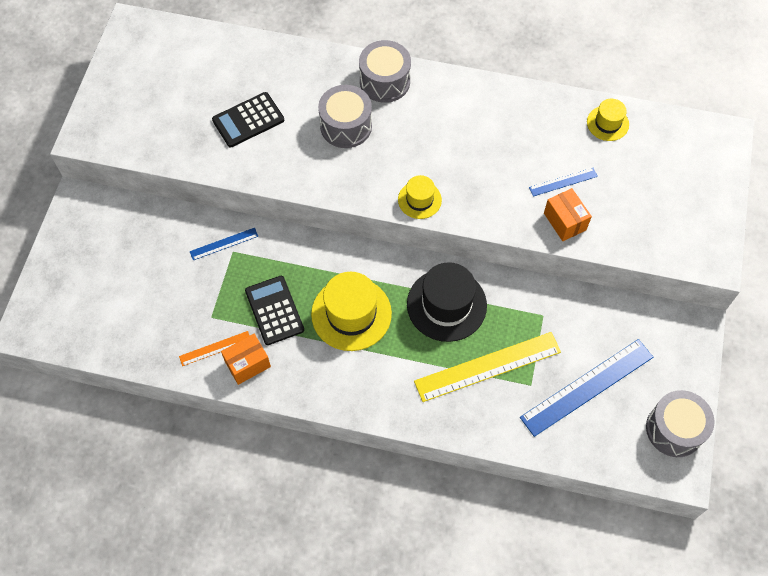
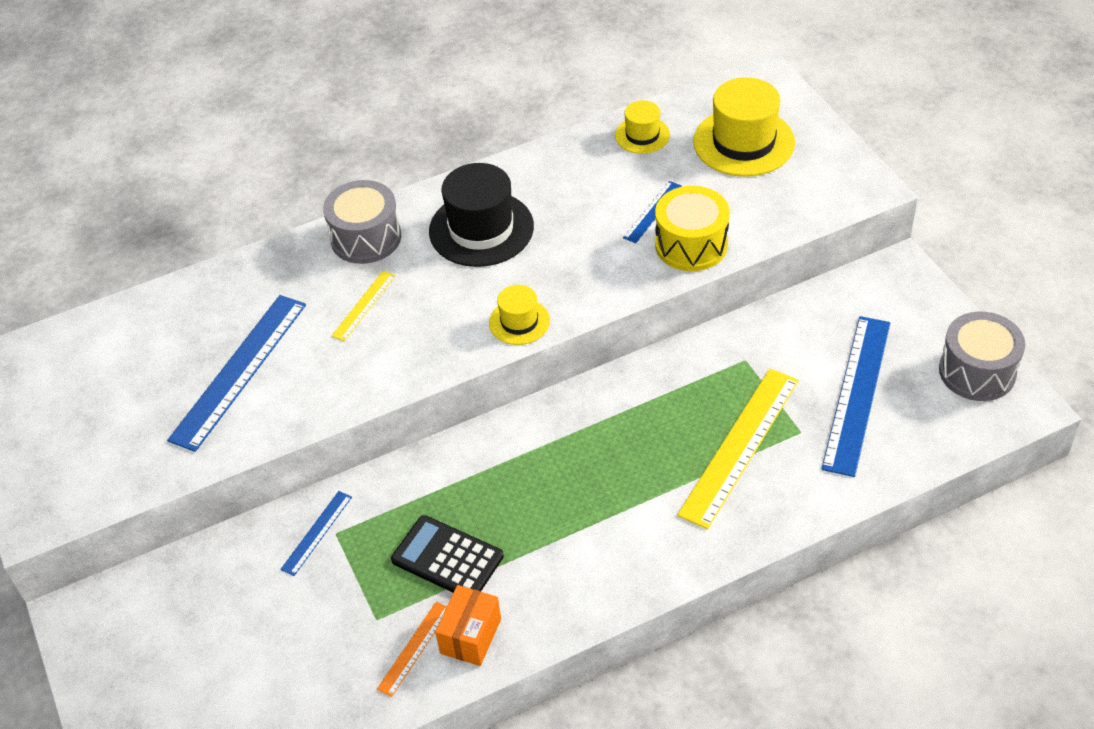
camera: 35 degrees left, 15 degrees down
black calculator [212,92,284,147] -> blue ruler [167,295,306,452]
yellow hat [311,272,392,351] -> yellow hat moved to [693,77,795,177]
grey drum [318,85,372,148] -> yellow ruler [332,271,396,341]
black hat [407,262,487,342] -> black hat moved to [429,163,534,267]
orange box [544,188,592,241] -> yellow drum [655,186,730,271]

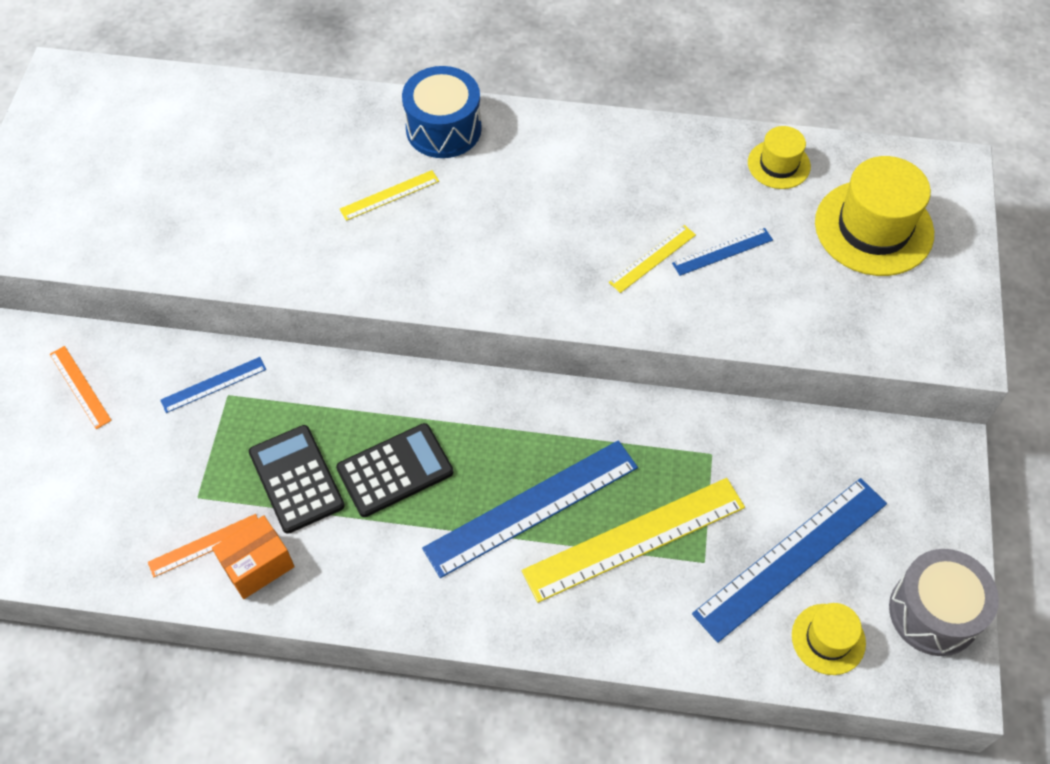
camera: 30 degrees right, 10 degrees up
blue ruler [167,295,306,452] -> blue ruler moved to [422,440,638,578]
grey drum [323,180,401,264] -> blue drum [402,66,482,158]
black hat [429,163,534,267] -> none
yellow hat [489,285,550,345] -> yellow hat moved to [792,603,866,675]
yellow drum [655,186,730,271] -> none
none -> orange ruler [50,346,112,429]
none -> black calculator [336,423,453,517]
none -> yellow ruler [609,225,696,293]

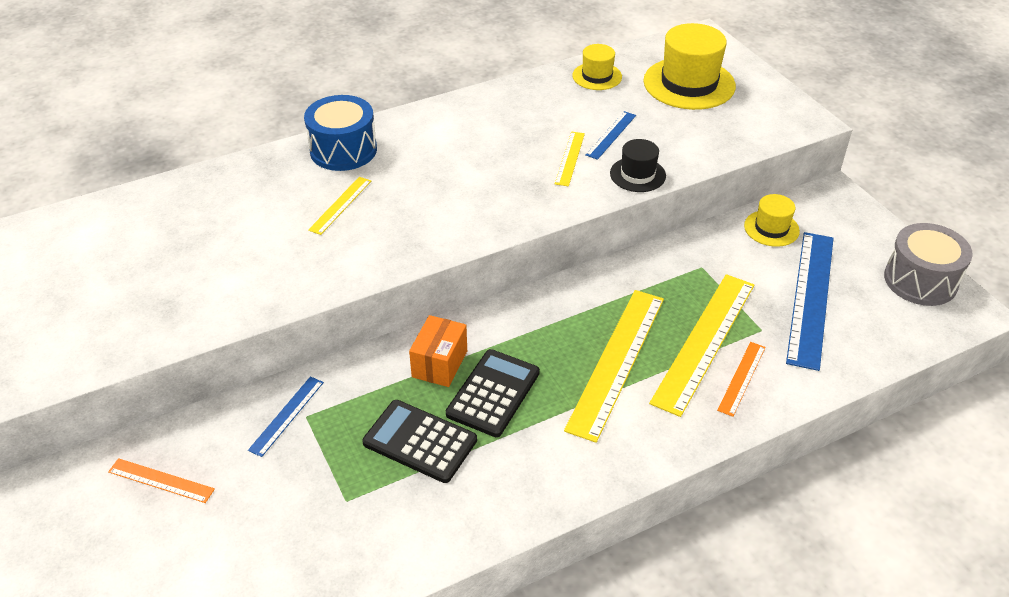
camera: 35 degrees left, 15 degrees down
orange ruler [148,514,258,577] -> orange ruler moved to [717,342,766,417]
orange box [212,515,295,599] -> orange box moved to [409,315,467,387]
blue ruler [422,440,638,578] -> yellow ruler [564,290,664,443]
yellow hat [792,603,866,675] -> yellow hat moved to [744,194,800,247]
none -> black hat [610,139,666,192]

